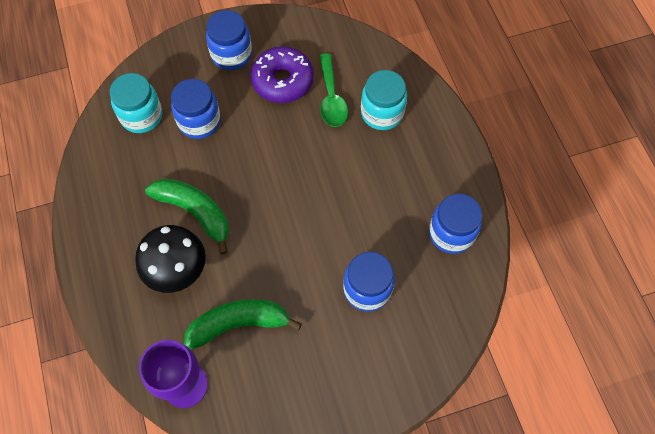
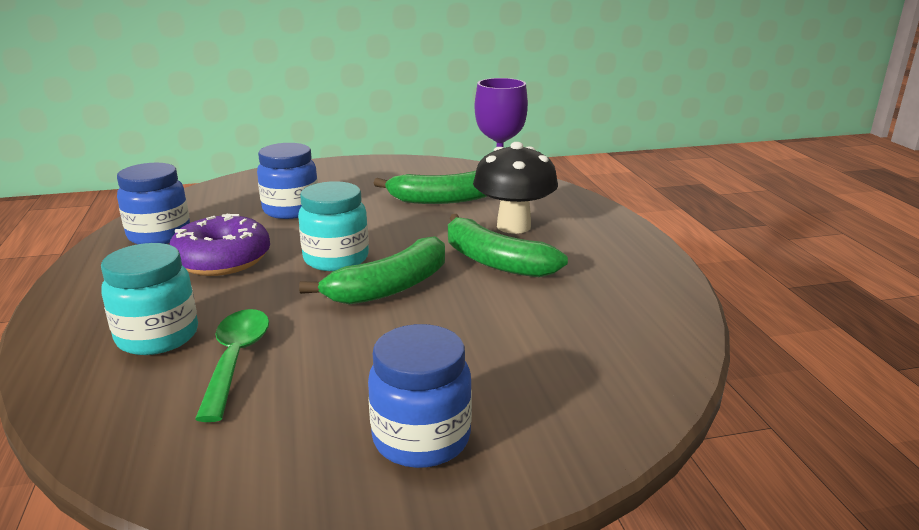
camera: 175 degrees left, 40 degrees down
turquoise jar [110,73,162,133] -> turquoise jar moved to [298,181,369,271]
blue jar [171,79,221,139] -> none
purple donut [251,46,314,103] -> purple donut moved to [169,214,270,276]
none -> green banana [299,236,445,304]

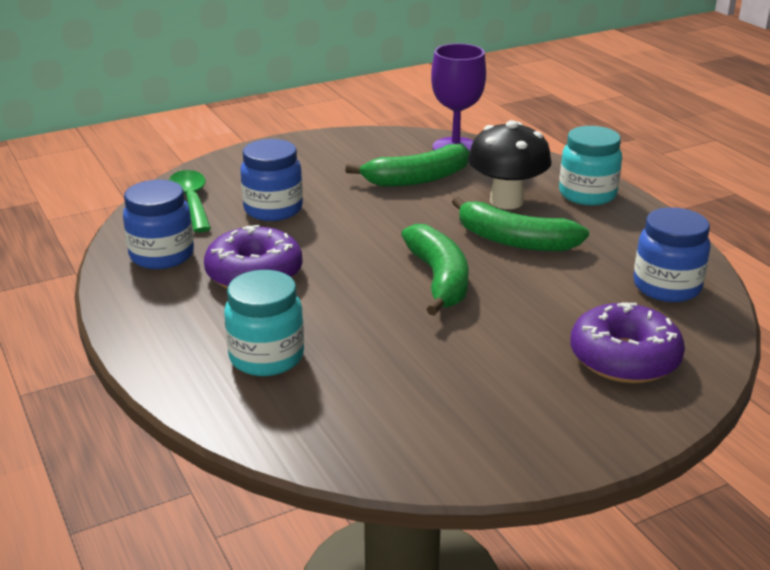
camera: 15 degrees left, 5 degrees up
green spoon [195,309,269,422] -> green spoon moved to [169,170,211,232]
turquoise jar [298,181,369,271] -> turquoise jar moved to [559,126,622,205]
green banana [299,236,445,304] -> green banana turned 45 degrees counterclockwise [401,224,469,316]
blue jar [368,324,472,468] -> blue jar moved to [634,207,711,302]
none -> purple donut [570,302,685,383]

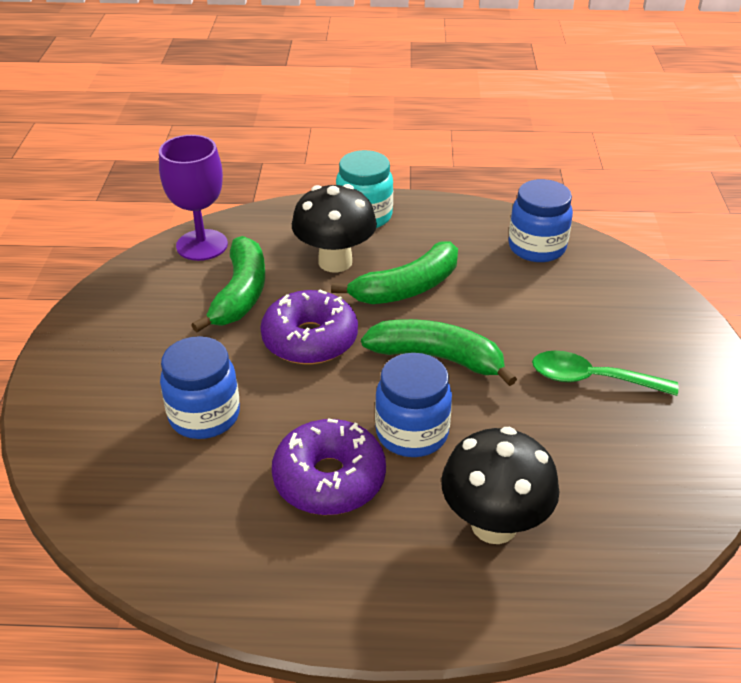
camera: 60 degrees left, 10 degrees up
blue jar [123,180,194,269] -> blue jar moved to [375,353,452,457]
green spoon [169,170,211,232] -> green spoon moved to [532,351,678,396]
turquoise jar [224,270,304,376] -> black mushroom [441,427,560,544]
purple donut [570,302,685,383] -> purple donut moved to [260,290,358,364]

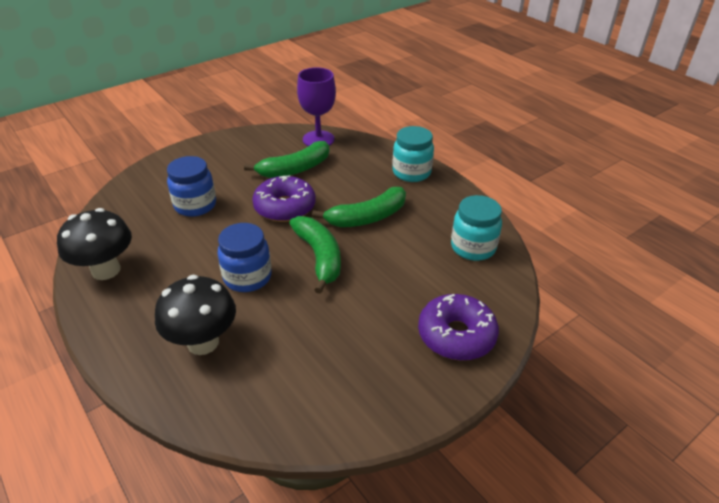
camera: 50 degrees right, 0 degrees up
purple donut [272,418,386,515] -> purple donut moved to [418,294,499,361]
black mushroom [292,184,377,273] -> black mushroom moved to [57,208,132,280]
green banana [331,241,458,304] -> green banana turned 45 degrees counterclockwise [312,187,406,227]
blue jar [509,179,573,262] -> turquoise jar [451,195,502,261]
green spoon [532,351,678,396] -> none

